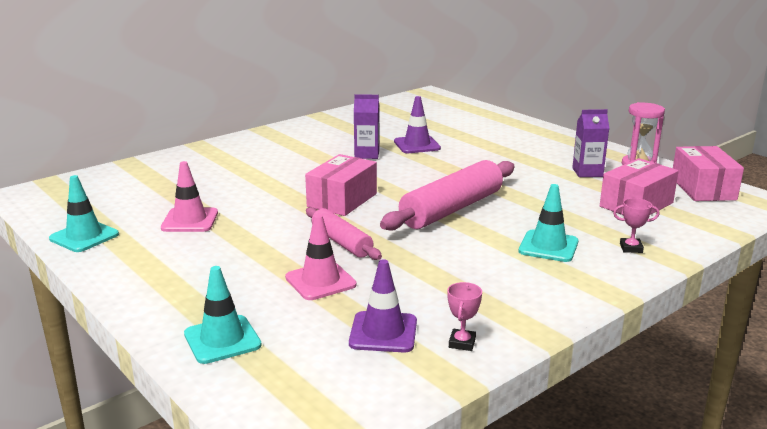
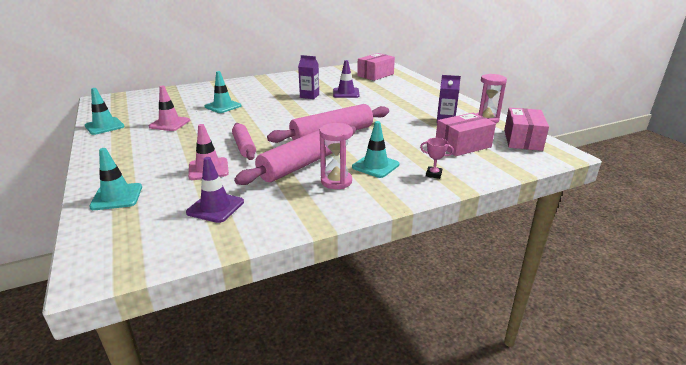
camera: 15 degrees right, 5 degrees up
pink box [305,154,377,216] -> pink box moved to [357,53,395,81]
pink trophy [447,282,482,351] -> none
none -> turquoise traffic cone [205,71,241,113]
none -> pink rolling pin [234,125,356,185]
none -> pink hourglass [319,123,353,189]

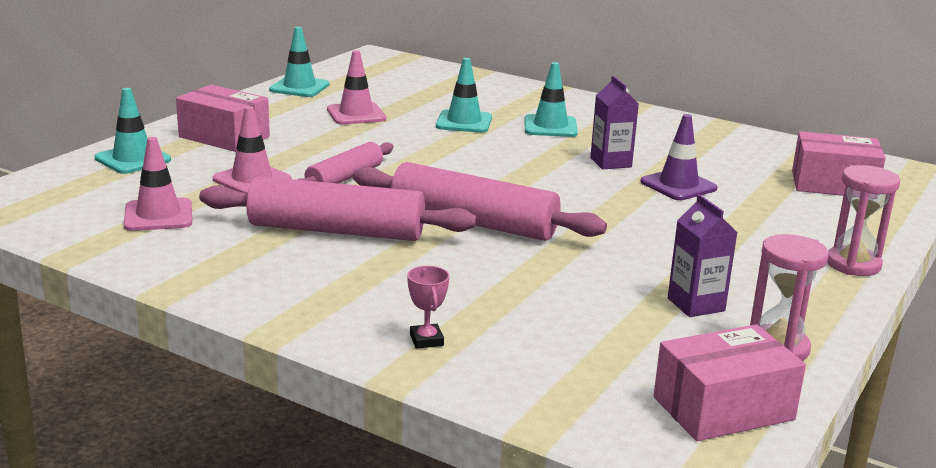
camera: 55 degrees right, 5 degrees down
purple traffic cone [186,157,244,223] -> pink traffic cone [124,137,192,231]
pink hourglass [319,123,353,189] -> pink hourglass moved to [827,165,900,276]
turquoise traffic cone [352,121,399,178] -> turquoise traffic cone moved to [524,62,578,137]
pink box [436,113,496,156] -> pink box moved to [176,84,270,152]

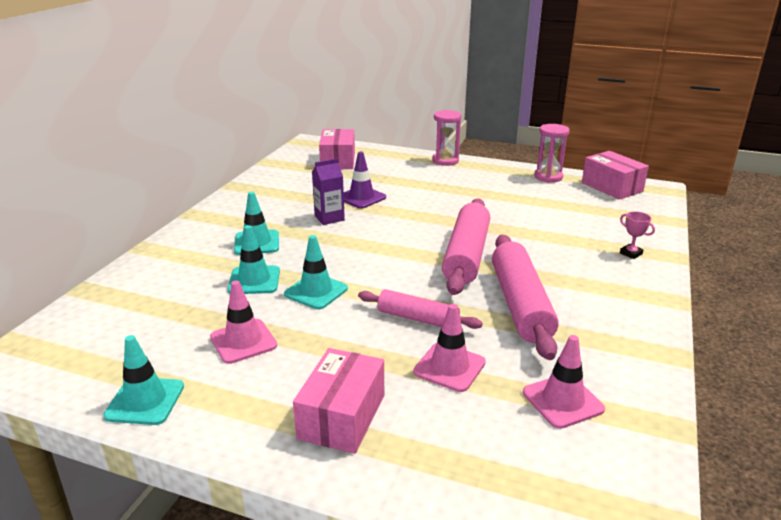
camera: 100 degrees left, 5 degrees up
turquoise traffic cone [95,88,171,174] -> turquoise traffic cone moved to [284,235,348,309]
pink trophy [407,266,449,349] -> pink trophy turned 75 degrees clockwise [620,211,655,259]
purple carton [668,194,737,317] -> none

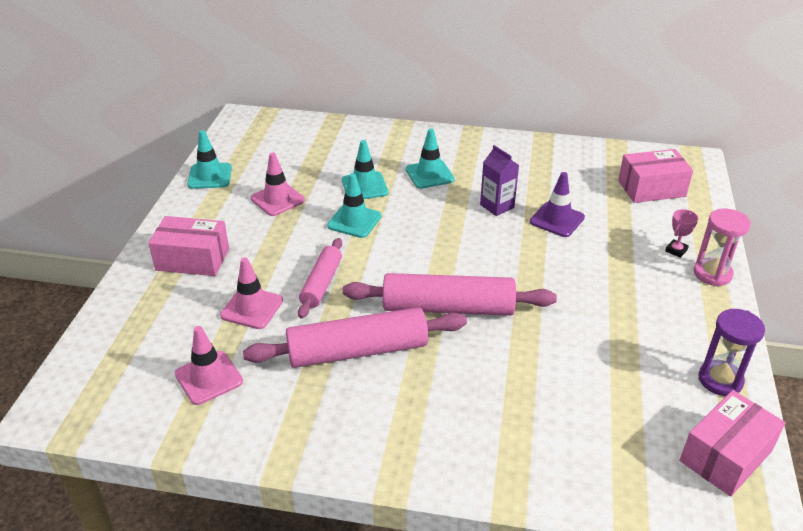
camera: 80 degrees right, 10 degrees up
pink hourglass [534,124,570,183] -> purple hourglass [698,309,765,396]
pink trophy [620,211,655,259] -> pink trophy moved to [665,209,699,258]

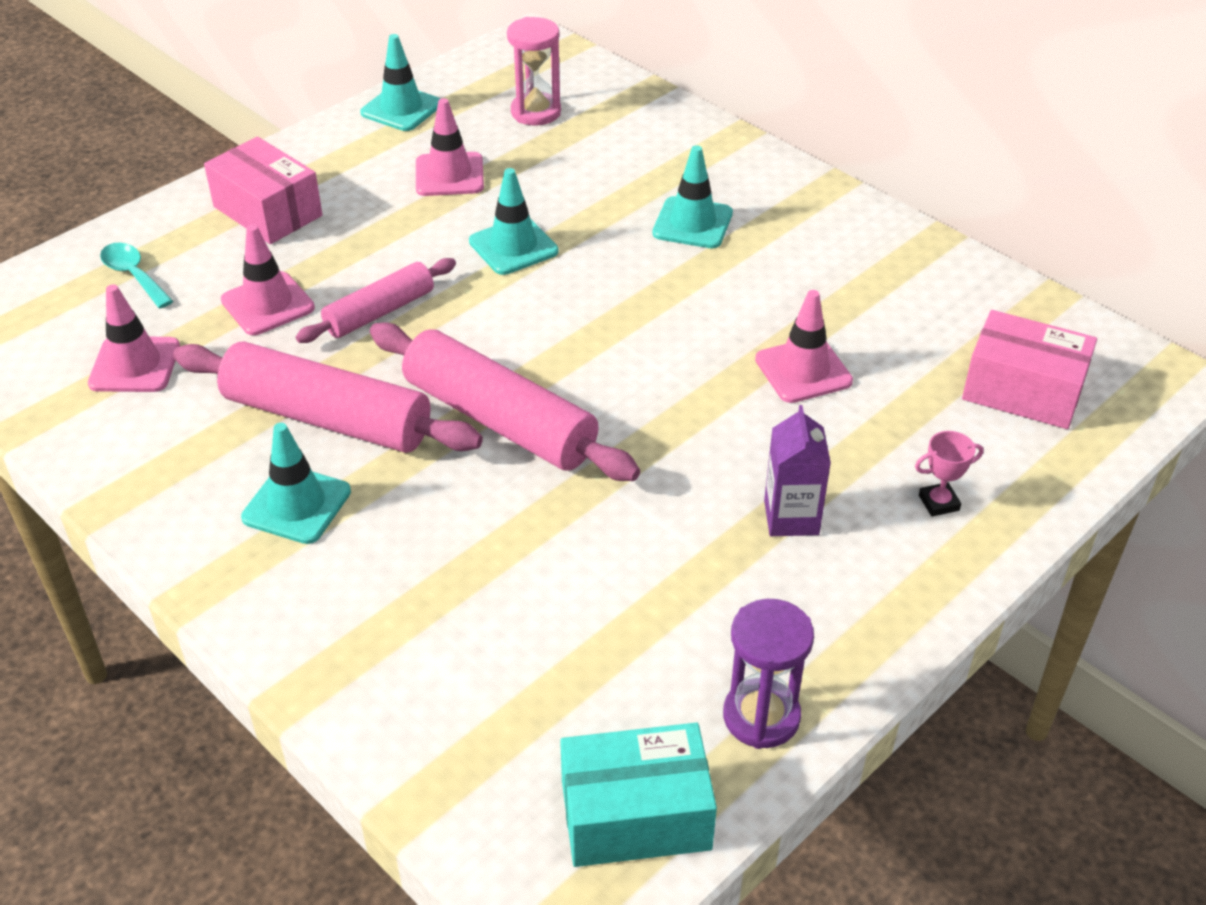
camera: 35 degrees right, 5 degrees up
turquoise traffic cone [342,140,388,199] -> turquoise traffic cone moved to [241,423,351,544]
purple carton [480,145,519,216] -> purple carton moved to [764,405,831,536]
purple traffic cone [530,172,585,237] -> pink traffic cone [755,290,853,403]
pink box [680,390,785,497] -> turquoise box [560,723,717,867]
pink hourglass [694,208,751,286] -> pink hourglass moved to [507,17,561,126]
none -> turquoise spoon [100,243,173,308]

